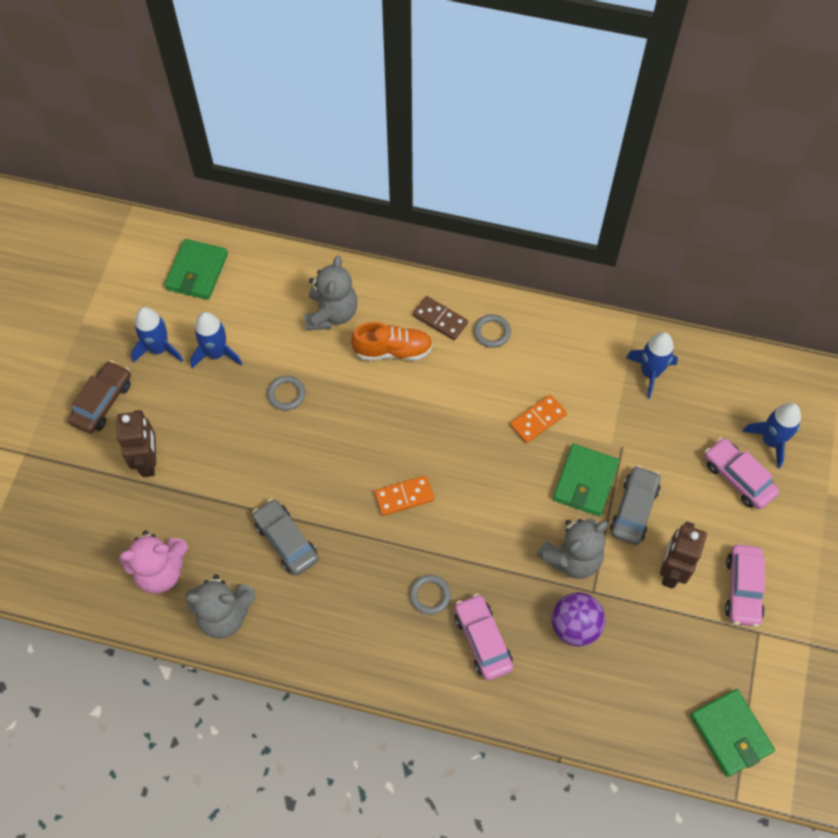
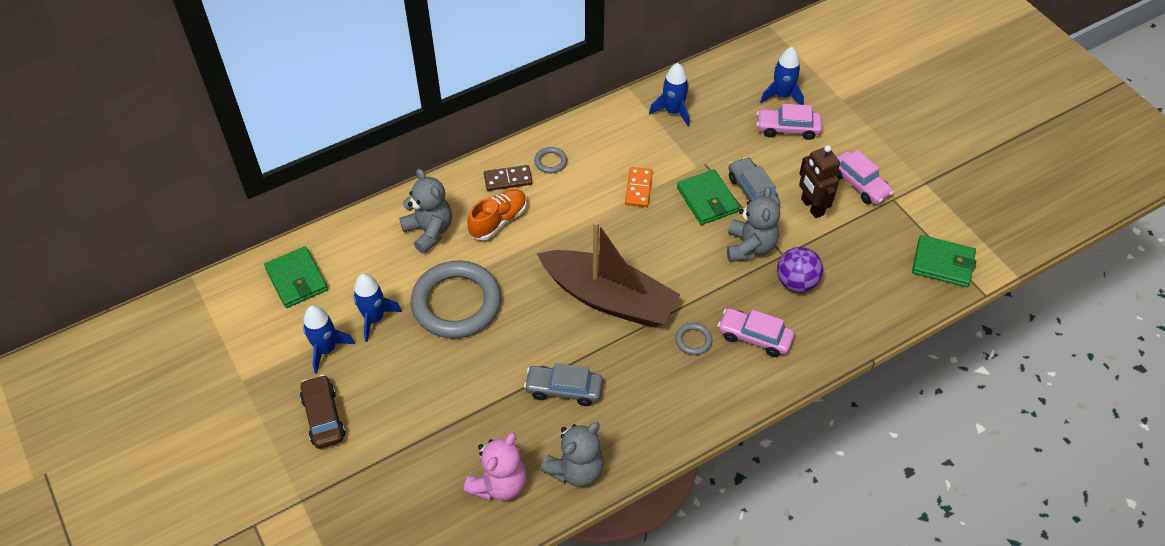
camera: 45 degrees left, 10 degrees down
brown robot [117,410,156,477] -> none
grey ring [267,376,305,411] -> grey ring [411,261,501,338], size x2.49
orange domino [375,475,434,516] -> brown boat [537,220,680,327]

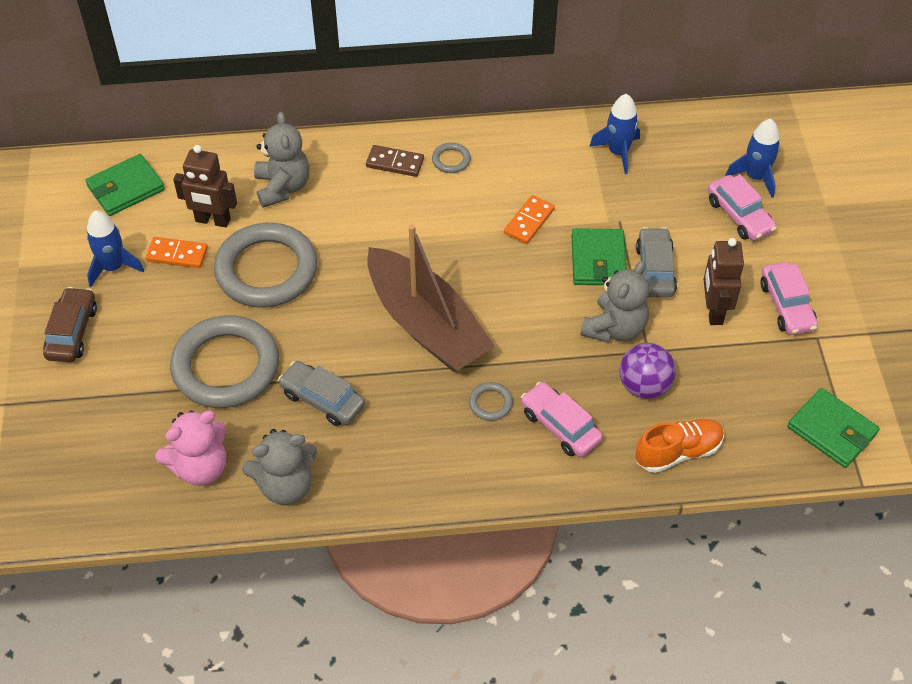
camera: 25 degrees right, 0 degrees up
green wallet [264,246,328,308] -> green wallet turned 60 degrees clockwise [85,154,165,216]
blue rocket [353,274,402,342] -> orange domino [146,237,208,268]
orange shoe [467,189,527,240] -> orange shoe moved to [636,419,724,473]
pink car [757,104,823,140] -> pink car turned 150 degrees counterclockwise [708,175,777,241]
none -> grey ring [170,315,279,408]
none -> brown robot [173,145,237,227]

